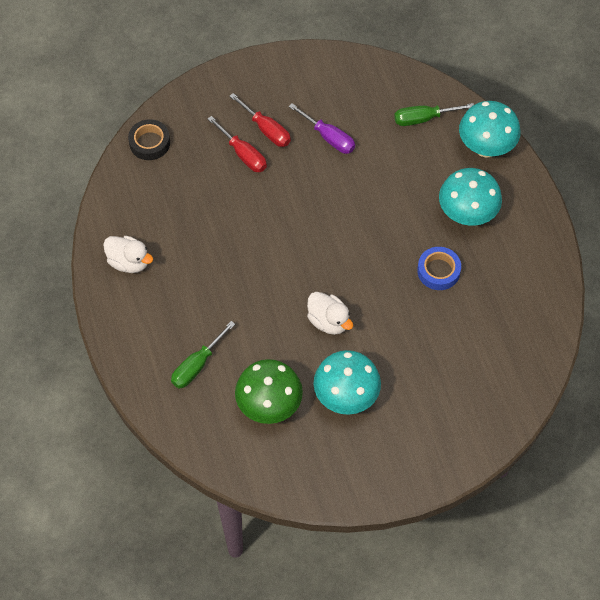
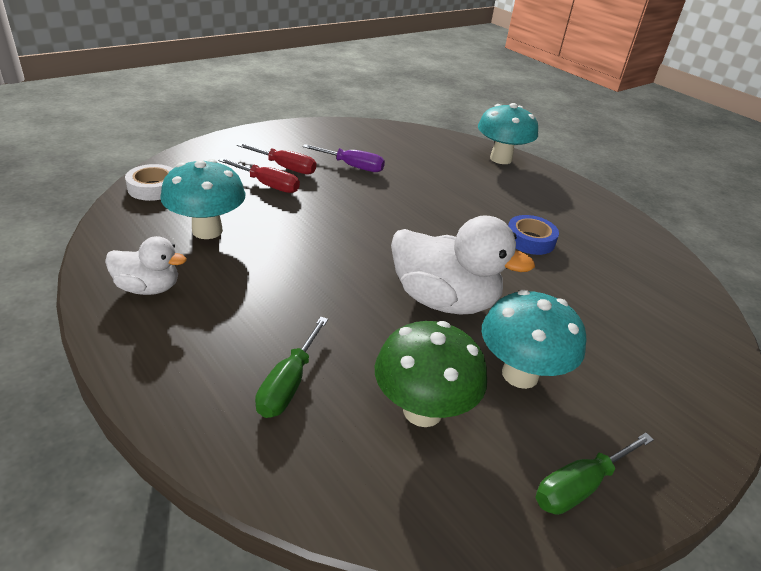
camera: 25 degrees left, 25 degrees down
black tape [128,119,170,160] -> white tape [125,164,173,201]
white duck [307,292,353,335] -> white duck [391,215,535,315], size x1.76
green screwdriver [394,103,474,126] -> green screwdriver moved to [535,433,654,515]
turquoise mushroom [439,168,502,226] -> turquoise mushroom moved to [160,159,246,239]

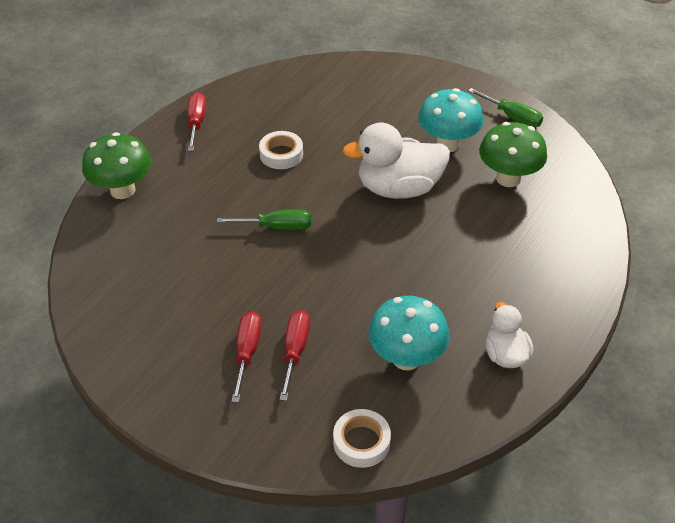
camera: 105 degrees left, 10 degrees up
green screwdriver [255,317,328,418] -> green screwdriver moved to [217,210,311,230]
purple screwdriver [303,144,385,172] -> none
white duck [391,215,535,315] -> white duck turned 105 degrees counterclockwise [342,123,450,199]
turquoise mushroom [478,103,538,164] -> green mushroom [82,132,151,199]
blue tape [508,215,559,255] -> white tape [259,131,303,169]
none -> red screwdriver [188,92,206,151]

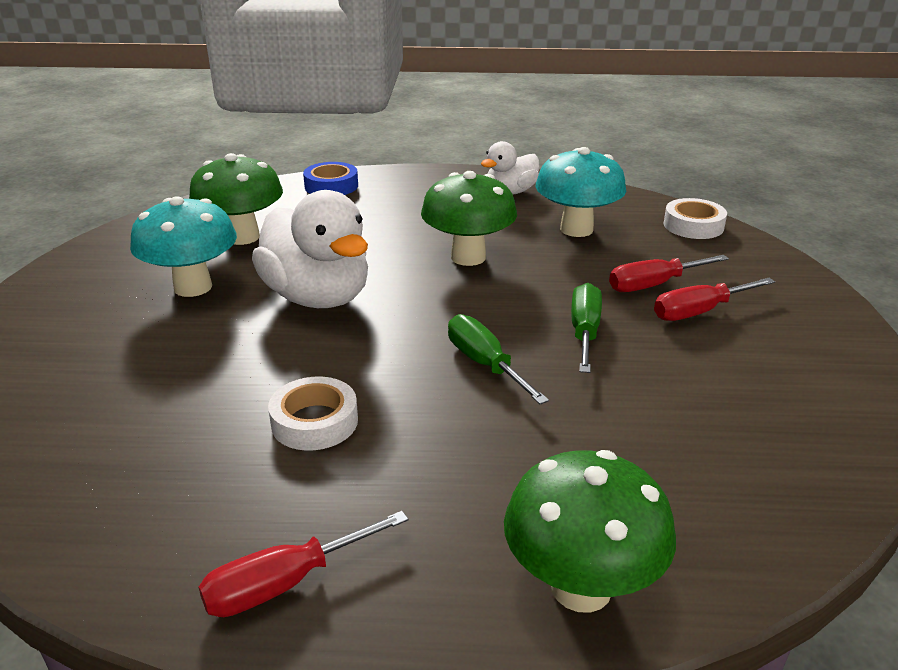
camera: 120 degrees left, 15 degrees down
green screwdriver [468,88,543,127] -> green screwdriver moved to [571,283,602,373]
none -> blue tape [303,162,358,195]
none -> green mushroom [421,171,517,266]

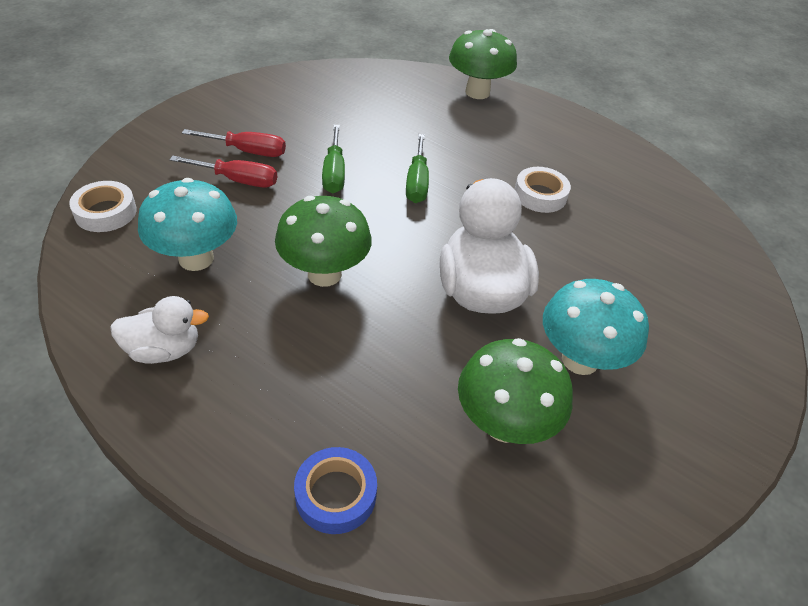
camera: 150 degrees left, 15 degrees up
red screwdriver [198,511,408,617] -> none
green screwdriver [571,283,602,373] -> green screwdriver turned 45 degrees counterclockwise [322,125,345,193]

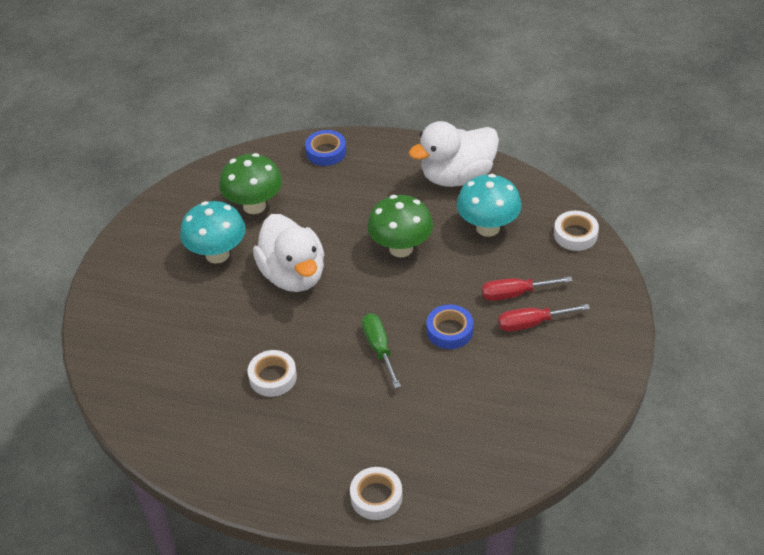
camera: 165 degrees right, 0 degrees up
white duck [110,296,209,364] -> white duck [409,121,499,187], size x1.76
green screwdriver [322,125,345,193] -> blue tape [427,305,473,349]
green mushroom [449,29,517,99] -> white tape [350,467,403,520]

